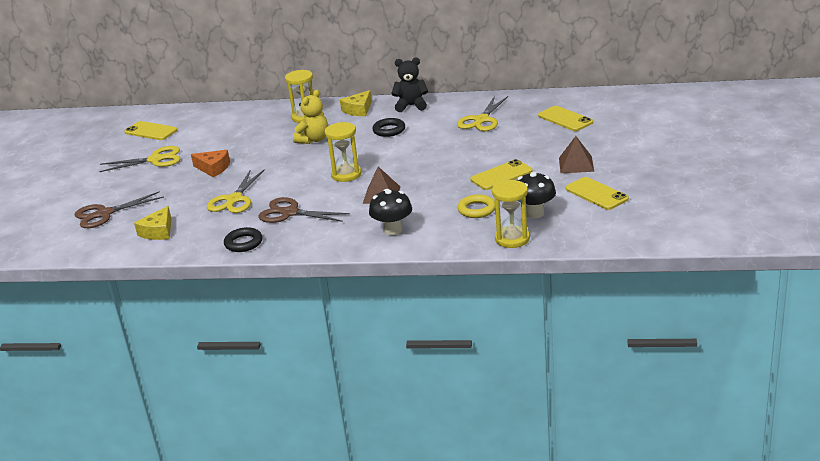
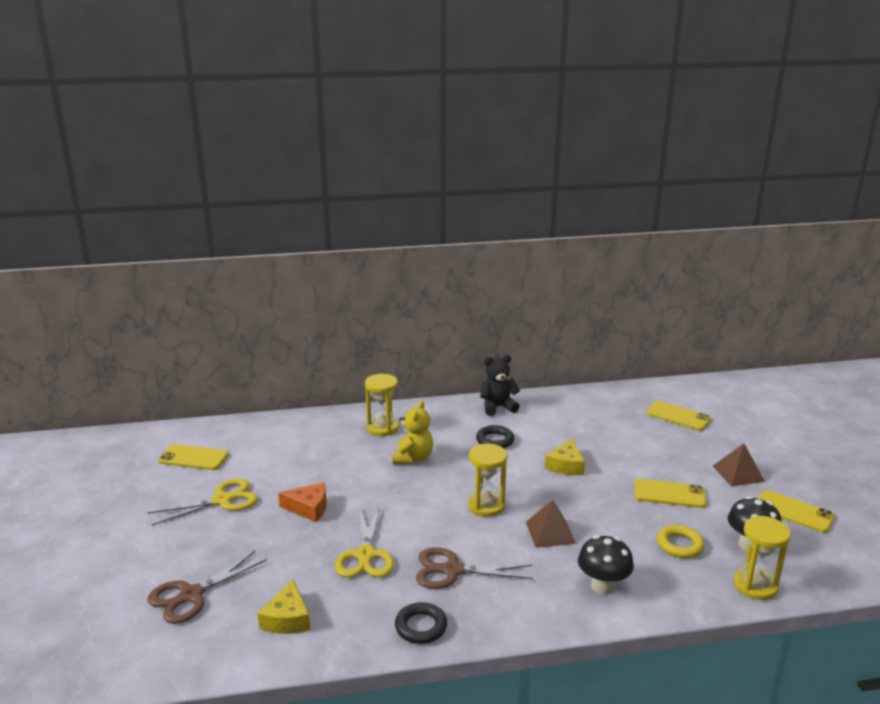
camera: 20 degrees left, 5 degrees down
yellow cheese [340,90,372,116] -> yellow cheese moved to [545,438,585,475]
yellow scissors [457,96,508,131] -> none
yellow phone [470,159,533,190] -> yellow phone turned 60 degrees clockwise [635,479,706,508]

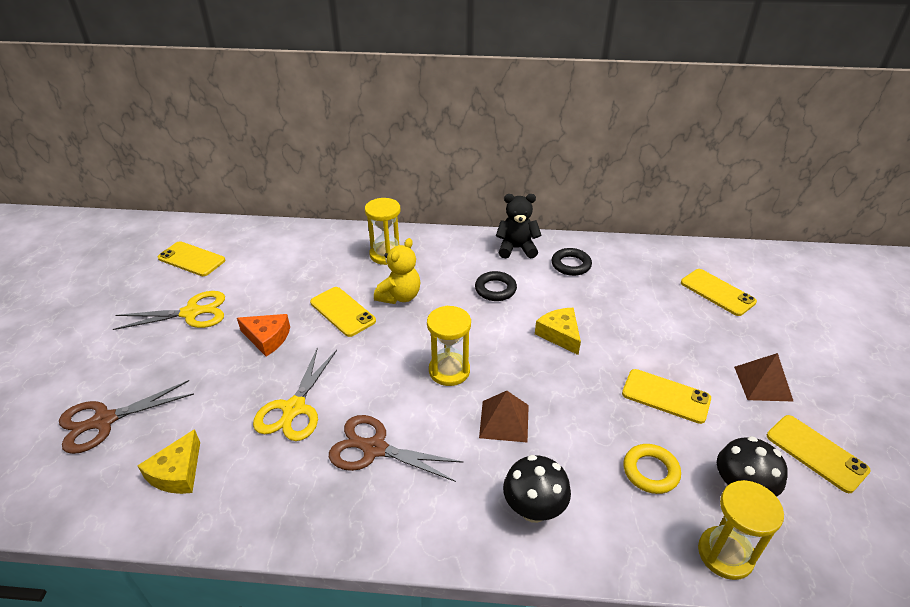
camera: 15 degrees right, 15 degrees up
black ring [395,602,447,644] -> black ring moved to [552,248,592,276]
yellow cheese [545,438,585,475] -> yellow cheese turned 120 degrees clockwise [535,308,581,355]
none -> yellow phone [310,287,376,337]

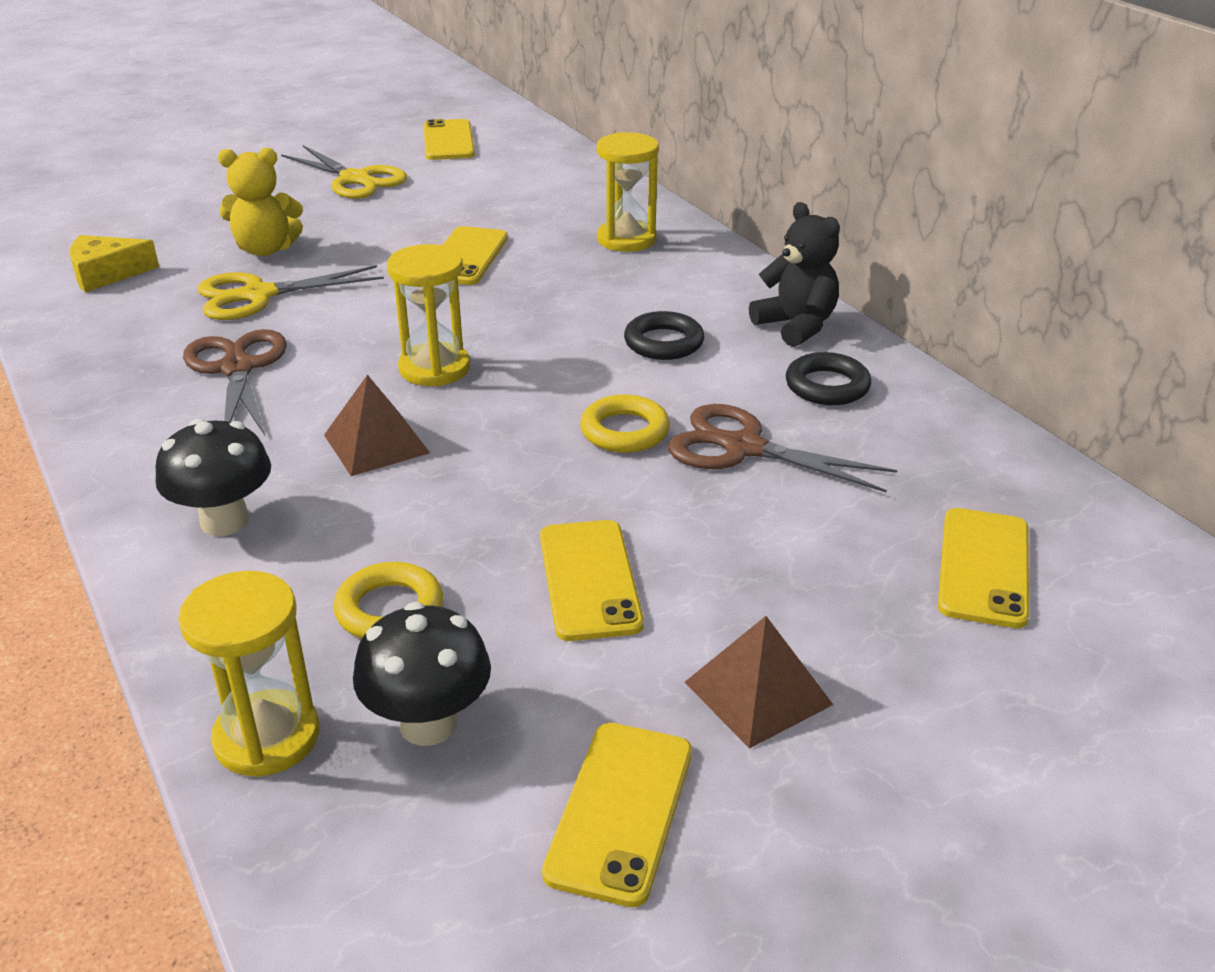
camera: 55 degrees right, 5 degrees down
brown scissors [59,380,194,454] -> brown scissors moved to [668,404,897,492]
orange cheese [237,314,290,356] -> none
yellow teddy bear [374,238,420,304] -> yellow teddy bear moved to [218,147,303,256]
yellow cheese [535,308,581,355] -> yellow ring [580,394,670,453]

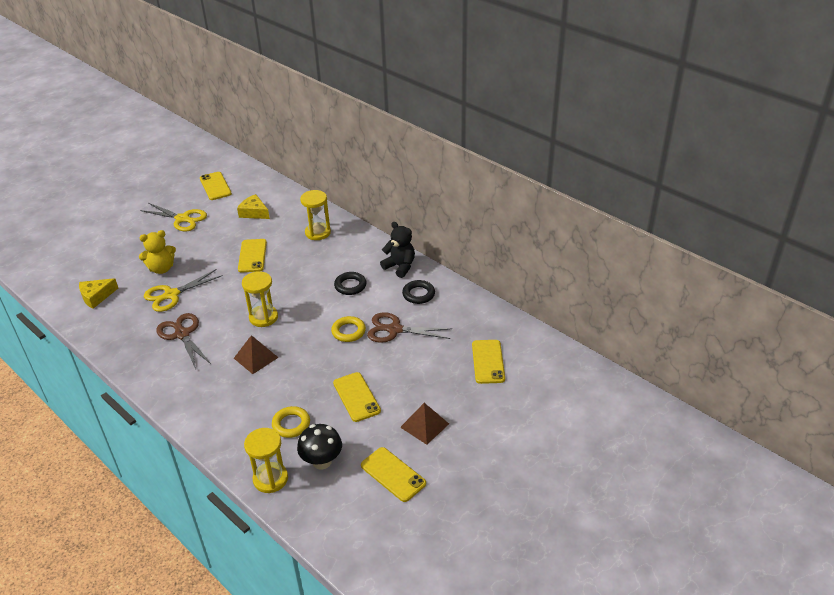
camera: 15 degrees left, 5 degrees up
black mushroom [156,419,271,536] -> none
yellow phone [542,723,692,907] -> yellow phone turned 45 degrees counterclockwise [361,447,426,502]
none -> yellow cheese [237,194,270,219]

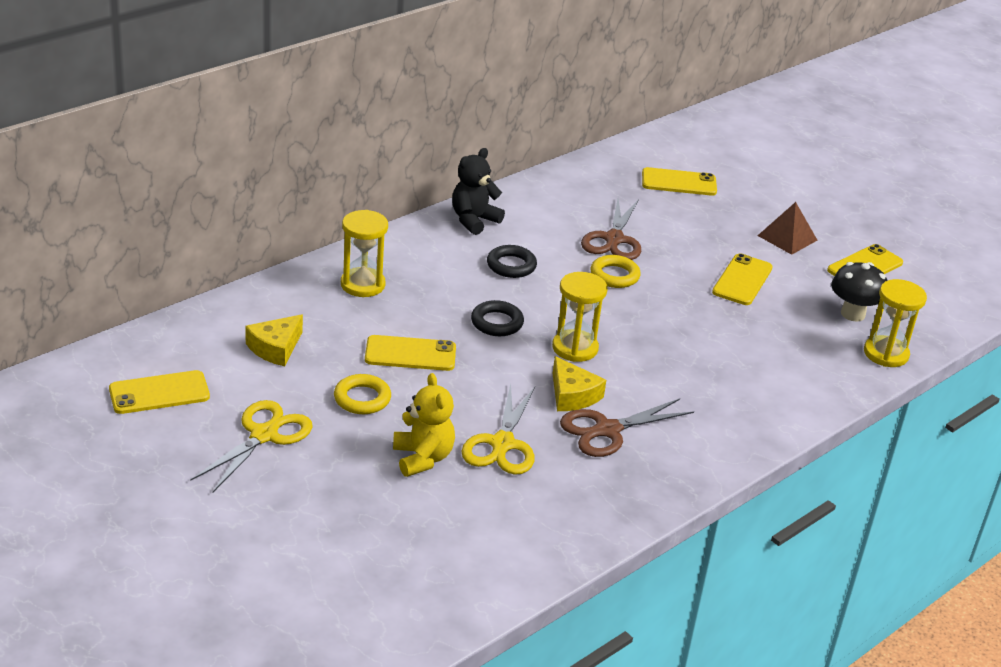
camera: 90 degrees left, 5 degrees down
yellow cheese [79,278,118,309] -> yellow cheese moved to [553,356,606,411]
yellow scissors [144,269,223,312] -> yellow scissors turned 45 degrees clockwise [461,384,535,475]
brown pyramid [234,335,279,374] -> none
yellow ring [272,406,310,438] -> yellow ring moved to [334,374,391,414]
yellow phone [333,372,381,422] -> yellow phone turned 45 degrees counterclockwise [712,253,773,305]
black ring [402,280,435,304] -> black ring moved to [471,300,524,336]

